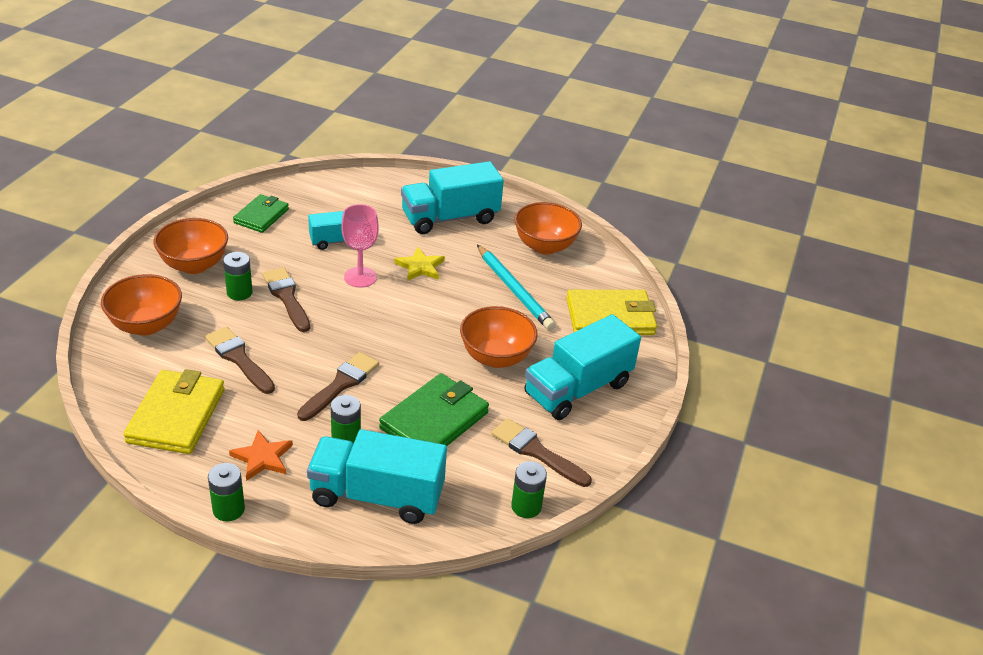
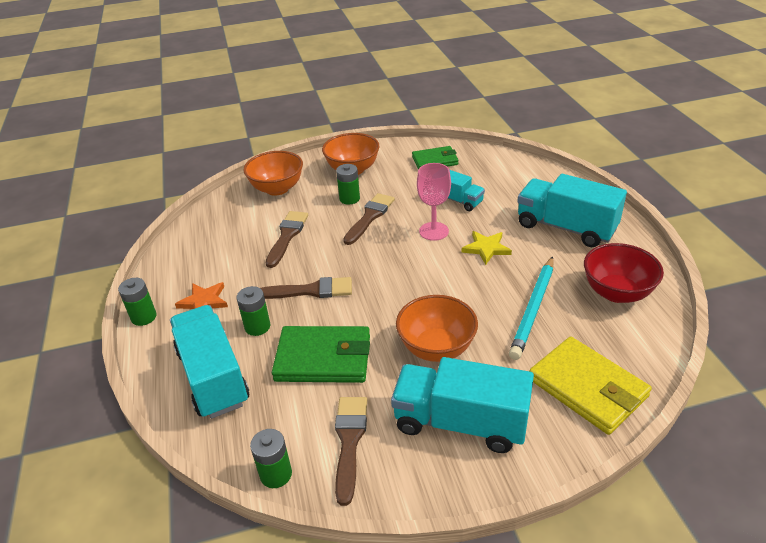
camera: 60 degrees right, 0 degrees up
yellow wallet [123,369,225,454] -> none
orange bowl [514,202,582,255] -> red bowl [584,243,664,303]

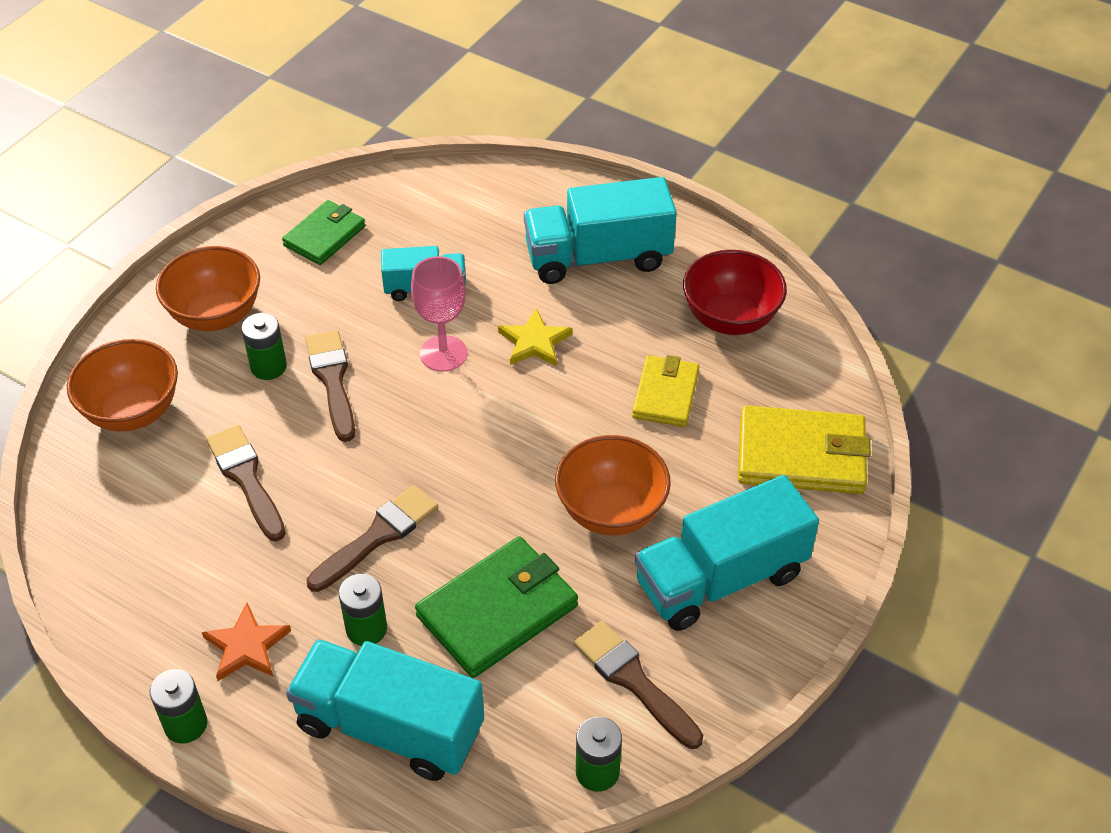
camera: 45 degrees left, 10 degrees up
turquoise pencil [509,256,554,360] -> yellow wallet [632,355,700,427]

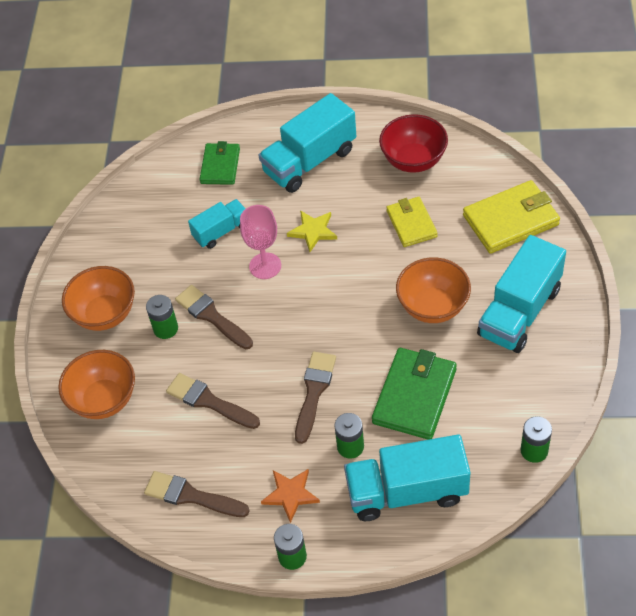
camera: 25 degrees left, 5 degrees up
green wallet [282,200,365,265] -> green wallet moved to [200,141,240,185]
brown brush [574,620,703,749] -> brown brush moved to [144,471,250,517]

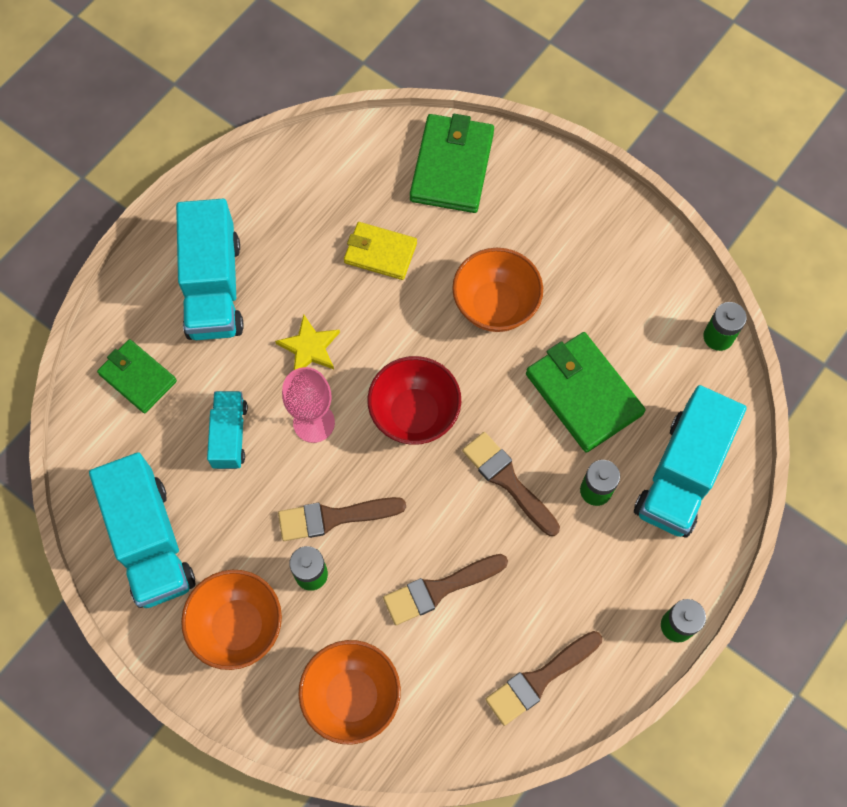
camera: 60 degrees left, 15 degrees up
orange star [261,469,320,523] -> none
red bowl [379,114,448,173] -> red bowl moved to [367,356,461,445]
yellow wallet [463,180,560,254] -> green wallet [410,114,494,213]
turquoise truck [477,235,566,353] -> turquoise truck moved to [89,452,195,608]

